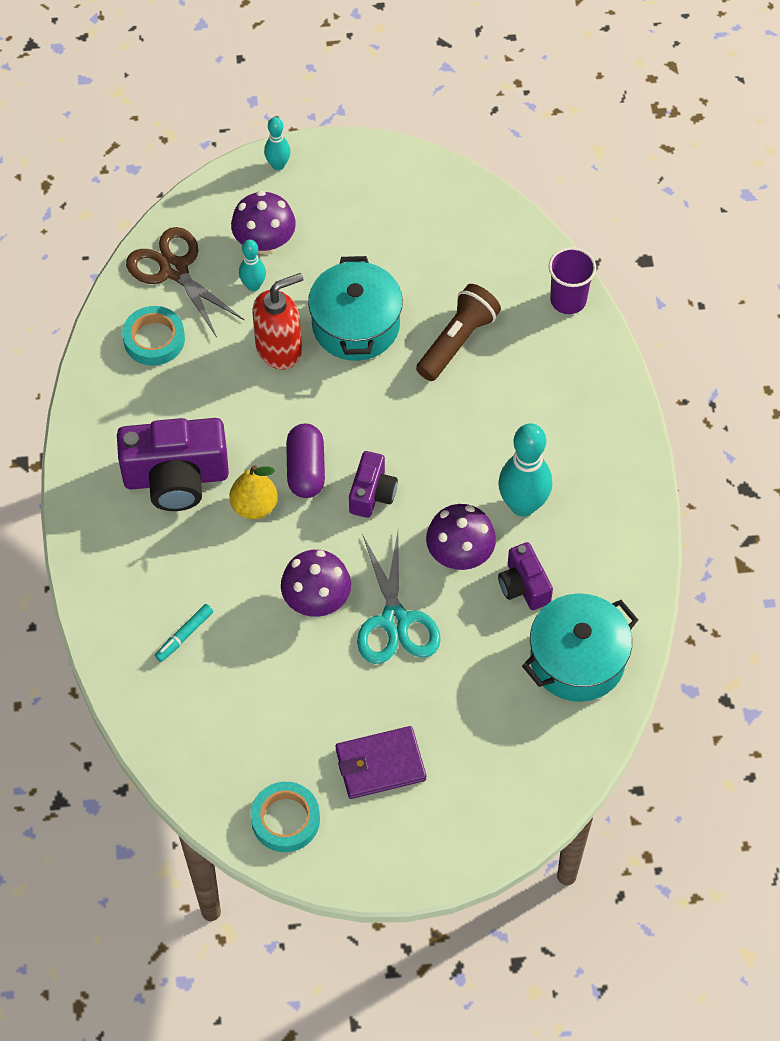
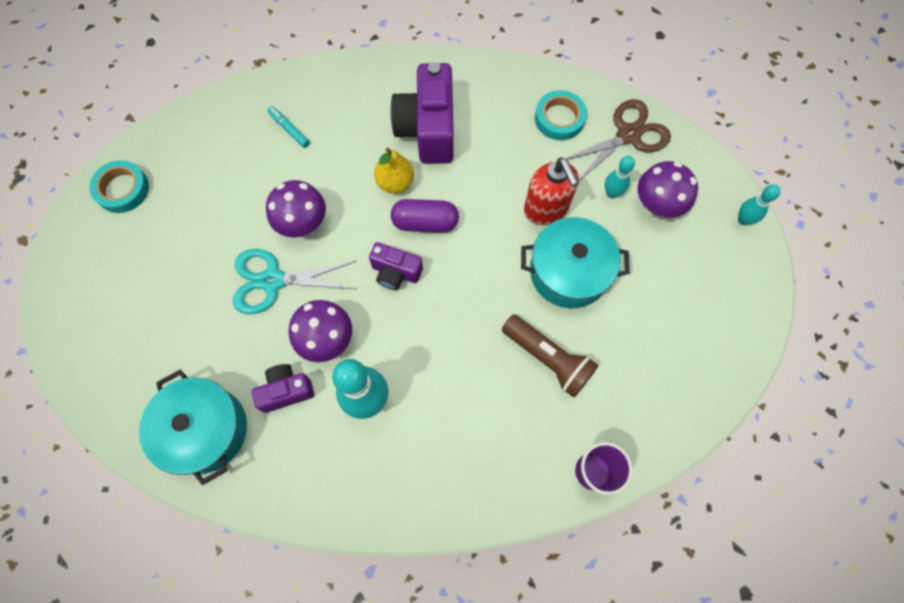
camera: 95 degrees right, 10 degrees up
purple wallet [335,726,426,799] -> none

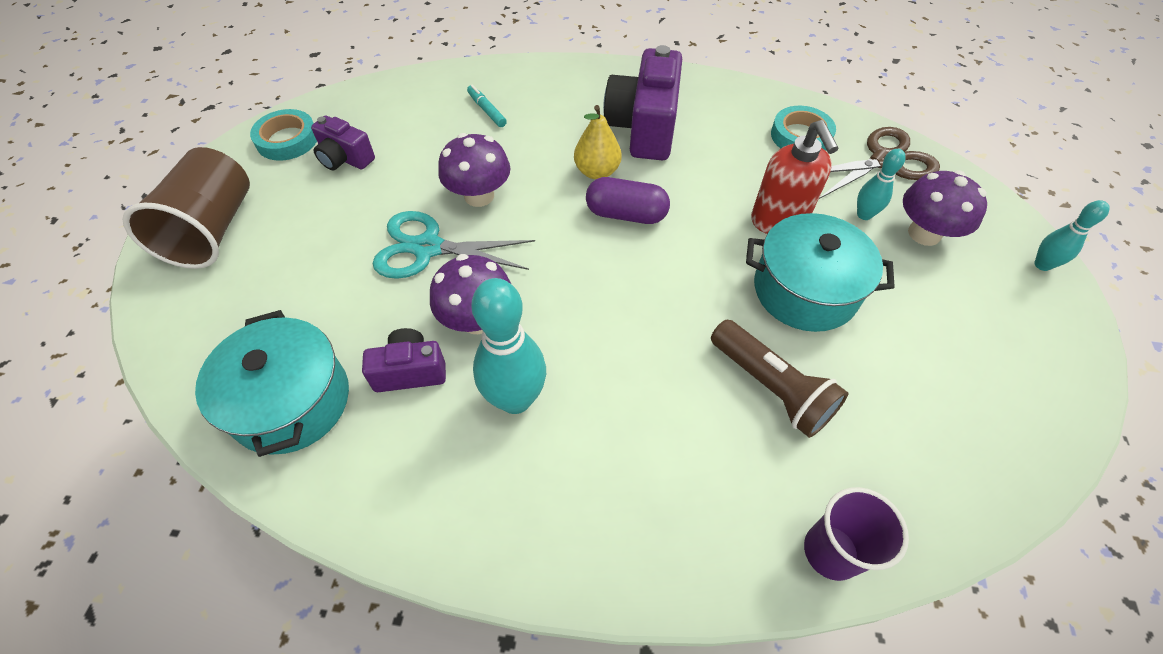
camera: 10 degrees right, 15 degrees down
purple camera [369,242,423,290] -> purple camera moved to [311,116,375,170]
none -> brown cup [122,147,250,269]

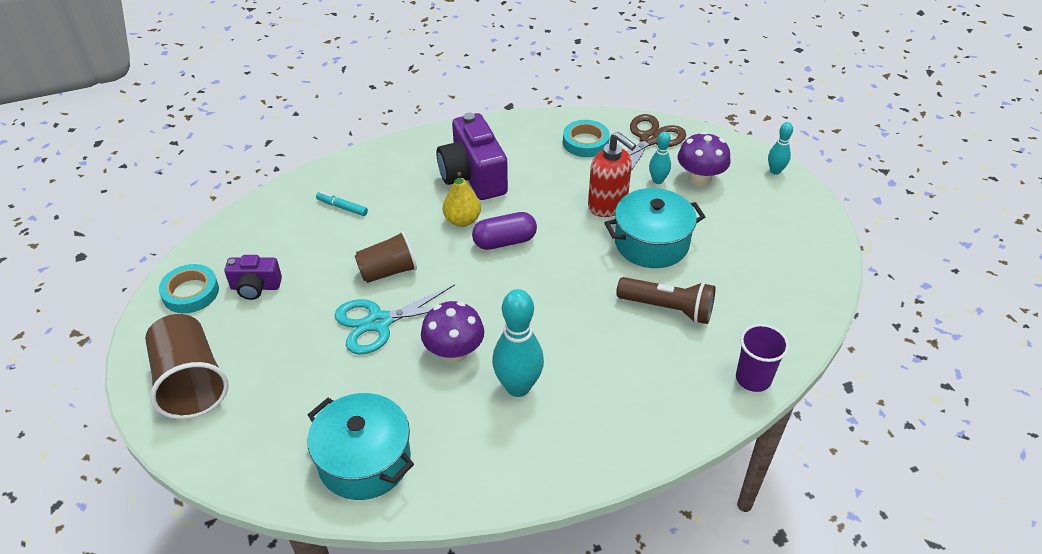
camera: 30 degrees left, 10 degrees down
purple camera [362,328,446,392] -> none
purple mushroom [438,133,510,207] -> brown cup [355,231,417,283]

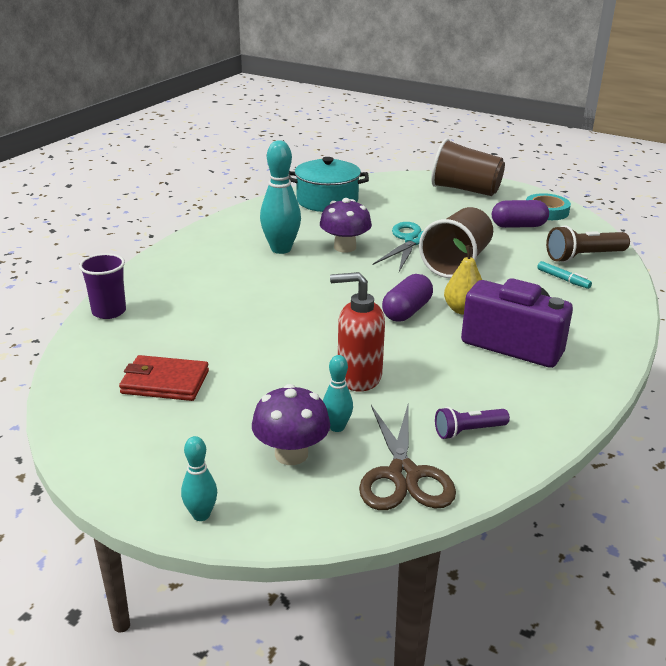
camera: 140 degrees right, 15 degrees down
purple camera [224,255,282,300] -> purple capsule [492,200,549,228]
turquoise marker [316,192,368,216] -> turquoise marker turned 60 degrees clockwise [537,261,592,289]
brown cup [355,231,417,283] -> brown cup [419,207,493,278], size x1.53
turquoise tape [563,120,610,157] -> purple flashlight [435,407,510,439]
turquoise pot [605,188,705,268] -> none
brown flashlight [616,277,715,324] -> brown flashlight moved to [546,225,630,263]
none -> red wallet [119,355,209,401]

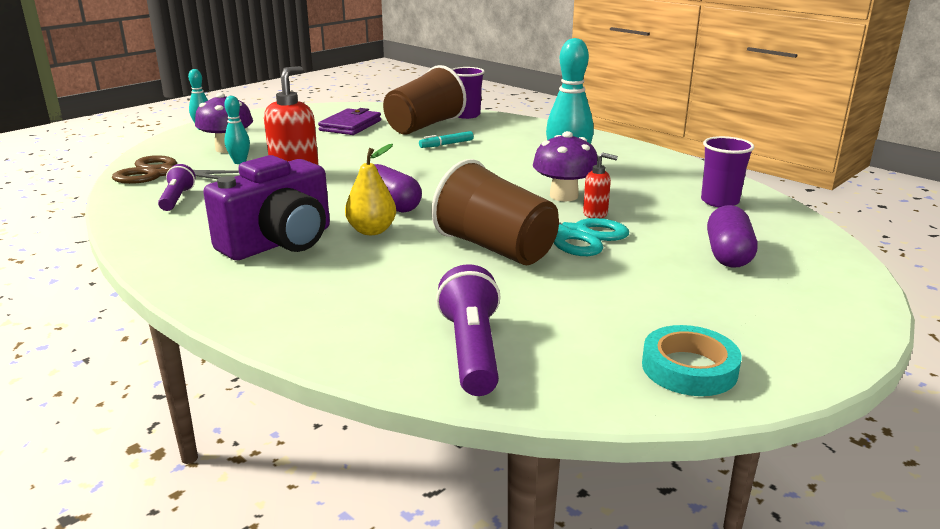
camera: 105 degrees right, 5 degrees down
red wallet [119,355,209,401] -> purple wallet [318,108,381,135]
turquoise pot [289,157,369,212] -> purple cup [701,136,755,207]
brown cup [431,138,505,196] -> brown cup moved to [383,65,466,134]
purple capsule [492,200,549,228] -> purple capsule moved to [707,205,757,268]
turquoise marker [537,261,592,289] -> turquoise marker moved to [419,131,474,148]
brown flashlight [546,225,630,263] -> purple flashlight [436,264,501,396]
none -> red soap dispenser [583,152,618,218]

